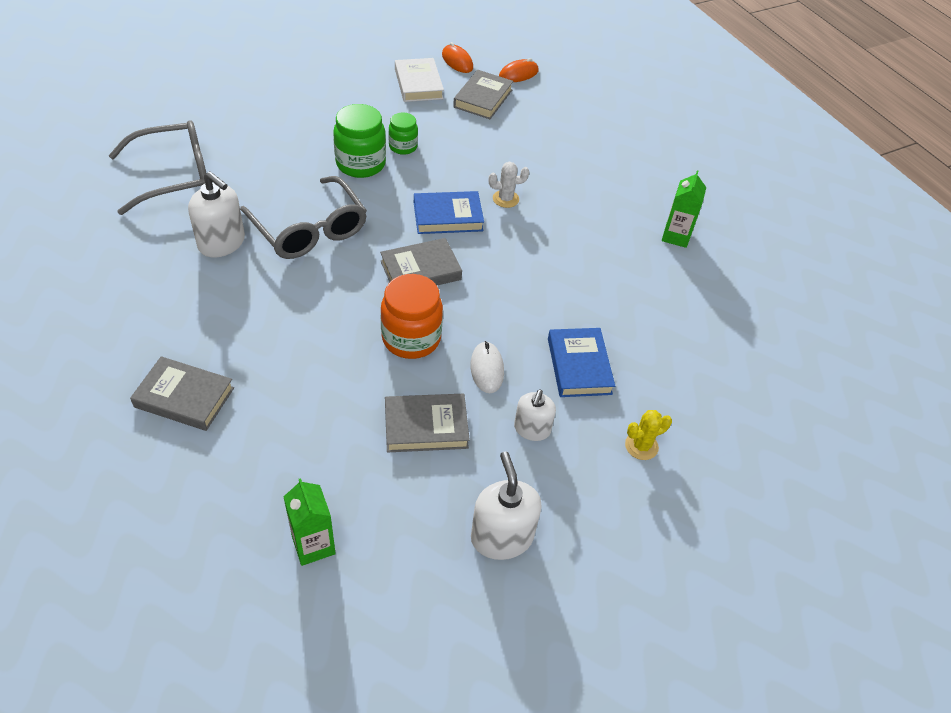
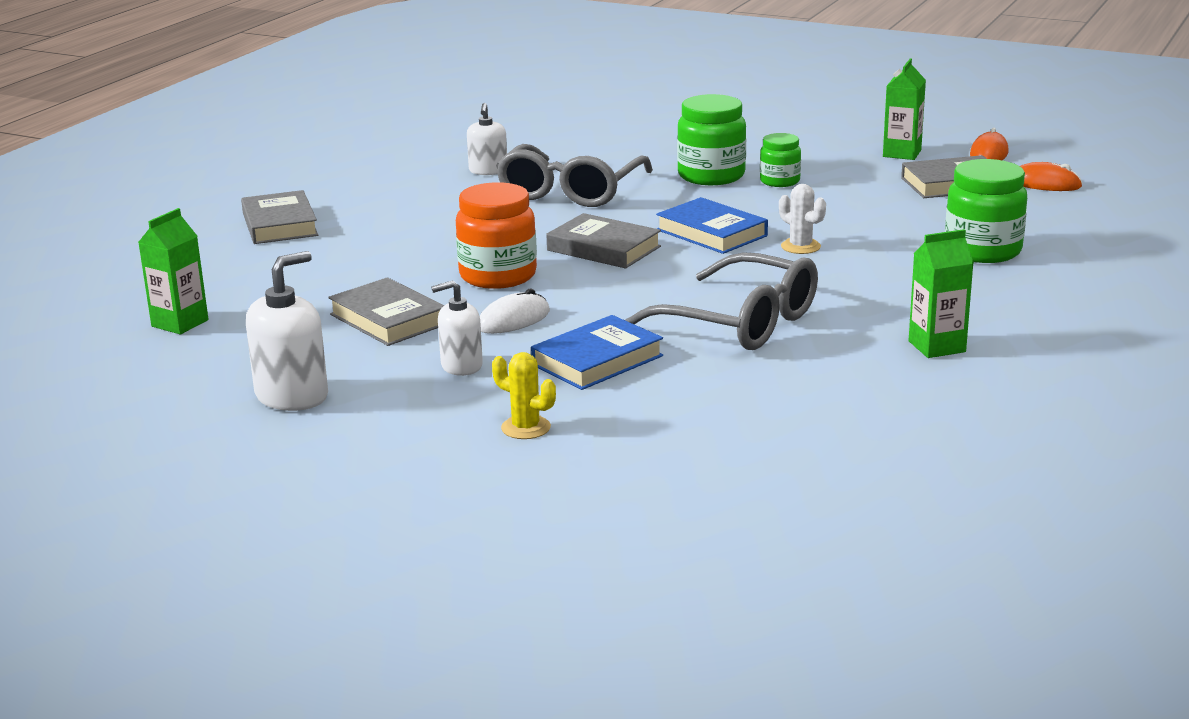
camera: 60 degrees right, 25 degrees down
grey glasses [109,120,206,215] -> grey glasses moved to [625,252,818,350]
white soap dispenser [188,171,245,258] -> white soap dispenser [467,103,507,175], size x0.65
white book [395,58,444,102] -> green carton [883,58,926,160]
none -> green jar [945,159,1027,263]

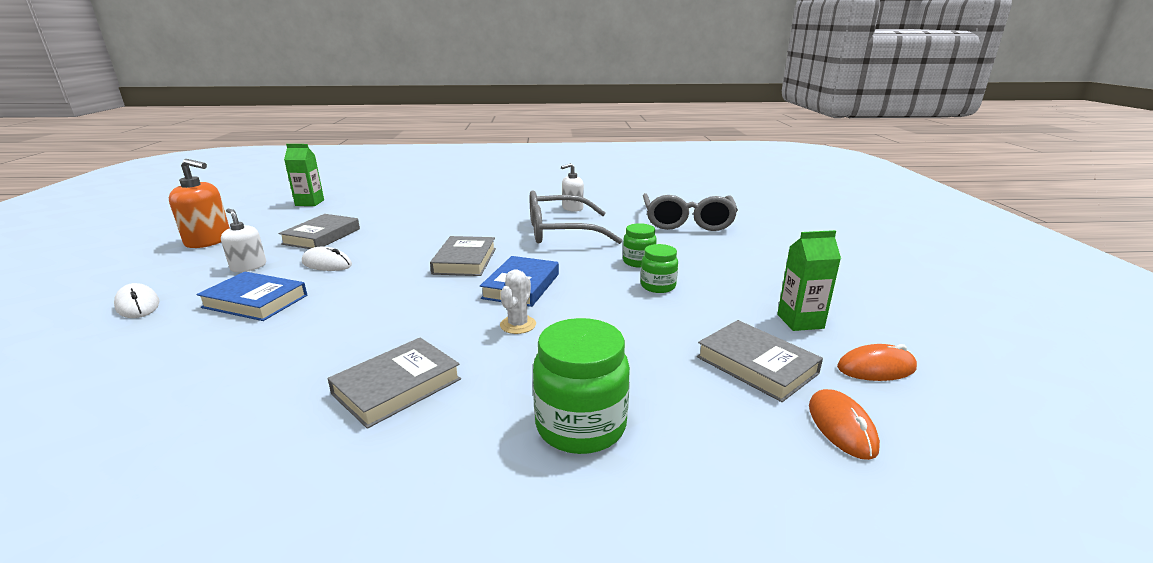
camera: 60 degrees right, 0 degrees up
grey book [241,190,318,244] -> grey book moved to [327,338,461,429]
white soap dispenser [246,251,328,411] -> orange soap dispenser [169,159,230,248]
orange jar [456,182,537,289] -> none
yellow cactus [492,352,556,439] -> white mouse [114,283,159,318]
grey glasses [625,252,818,350] -> grey glasses moved to [643,193,738,231]
green jar [677,94,746,185] -> green jar [623,223,657,268], size x0.59
green carton [909,229,974,358] -> none

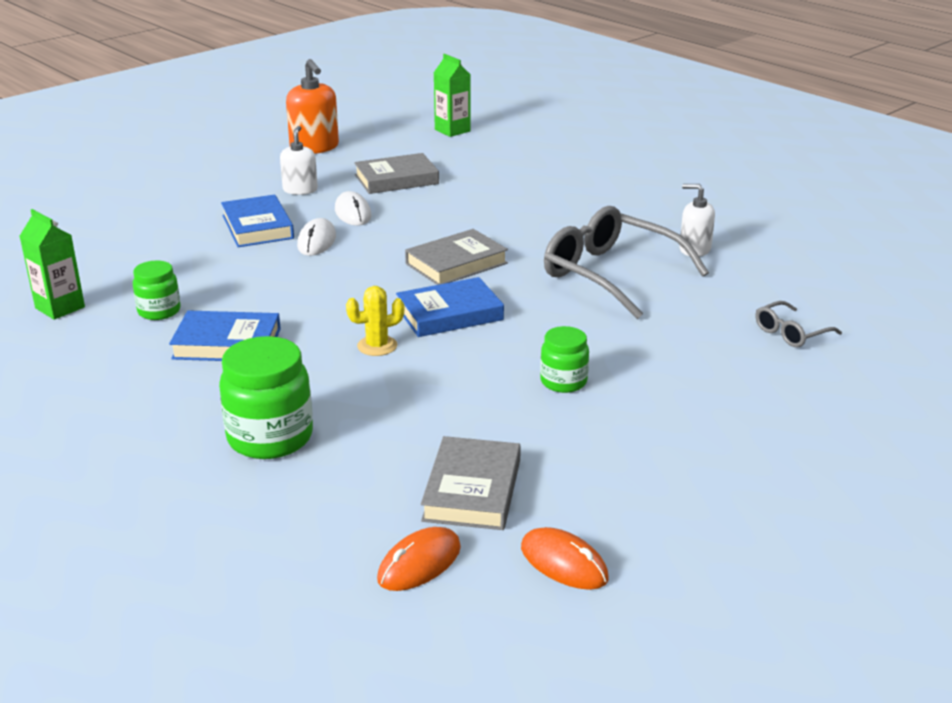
camera: 50 degrees right, 5 degrees up
white mouse [114,283,159,318] -> white mouse moved to [297,218,336,256]
grey book [327,338,461,429] -> blue book [169,310,281,361]
white cactus [500,269,536,334] -> yellow cactus [346,286,404,356]
green jar [623,223,657,268] -> green jar moved to [133,260,181,320]
grey glasses [643,193,738,231] -> grey glasses [755,301,842,347], size x0.47
green carton [777,230,841,331] -> green carton moved to [19,209,85,320]

